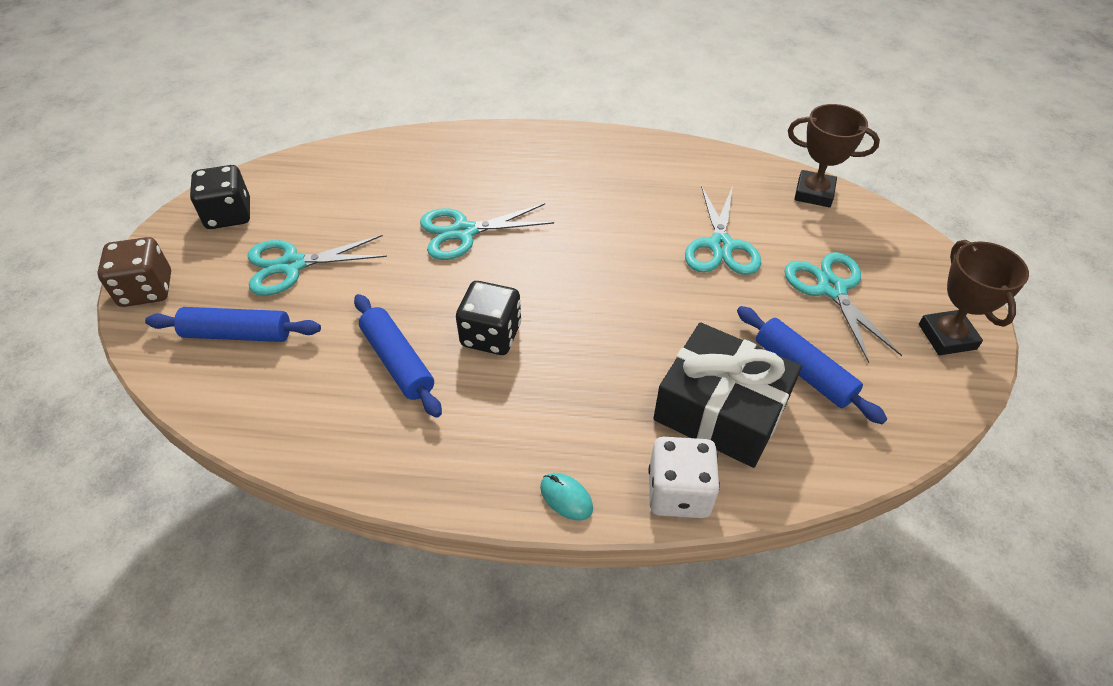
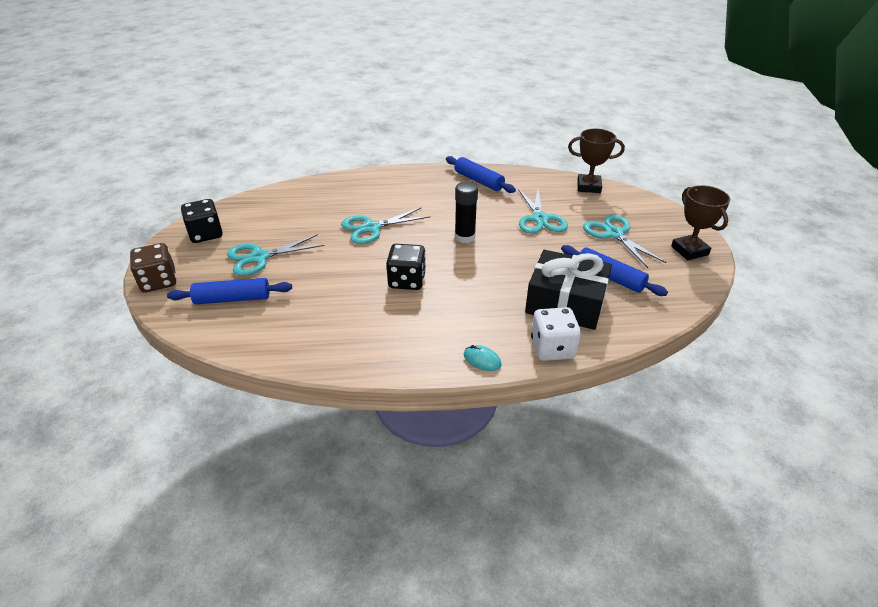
camera: 10 degrees left, 10 degrees down
blue rolling pin [354,294,442,418] -> blue rolling pin moved to [446,156,516,193]
none -> black glue stick [455,182,478,243]

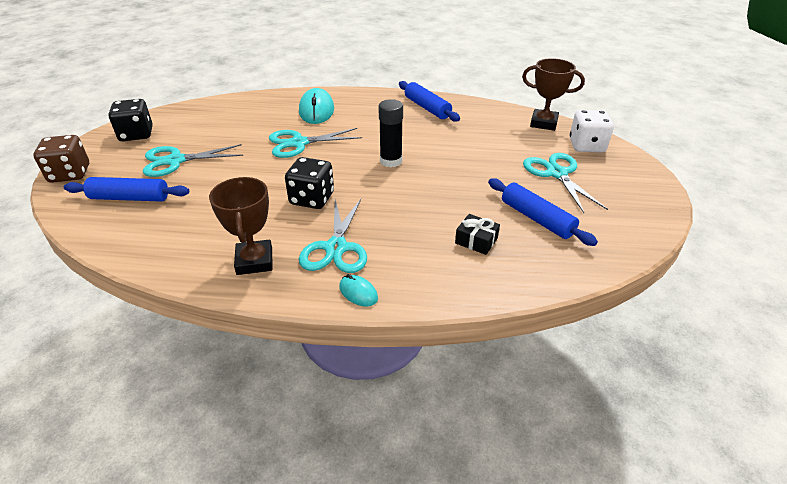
camera: 10 degrees right, 0 degrees up
turquoise scissors [518,189,568,234] -> turquoise scissors moved to [299,199,367,273]
black gift [525,250,612,330] -> black gift [455,214,500,255], size x0.43
white dice [531,307,581,361] -> white dice moved to [570,110,614,153]
brown trophy [671,185,730,260] -> brown trophy moved to [209,177,273,275]
none -> turquoise mouse [299,88,334,124]

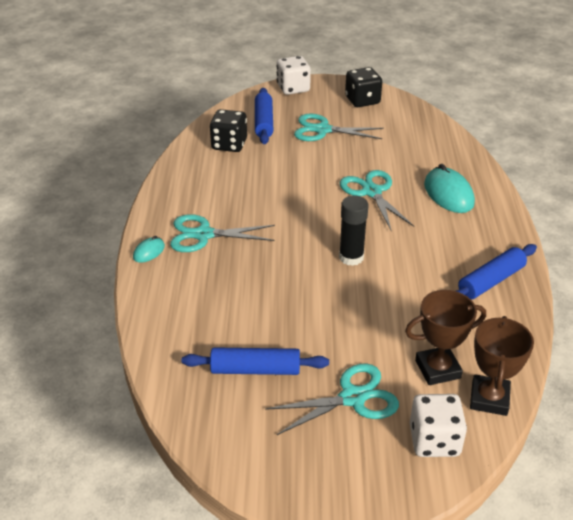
camera: 85 degrees right, 0 degrees up
brown dice [33,135,89,183] -> white dice [277,56,311,95]
turquoise scissors [143,144,243,177] -> turquoise scissors turned 60 degrees counterclockwise [294,113,384,141]
brown trophy [209,177,273,275] -> brown trophy moved to [405,290,486,385]
black dice [285,157,334,209] -> black dice moved to [210,109,247,152]
turquoise mouse [299,88,334,124] -> turquoise mouse turned 75 degrees clockwise [424,164,475,213]
black gift [455,214,500,255] -> none
blue rolling pin [488,179,598,246] -> blue rolling pin turned 45 degrees clockwise [182,347,329,375]

